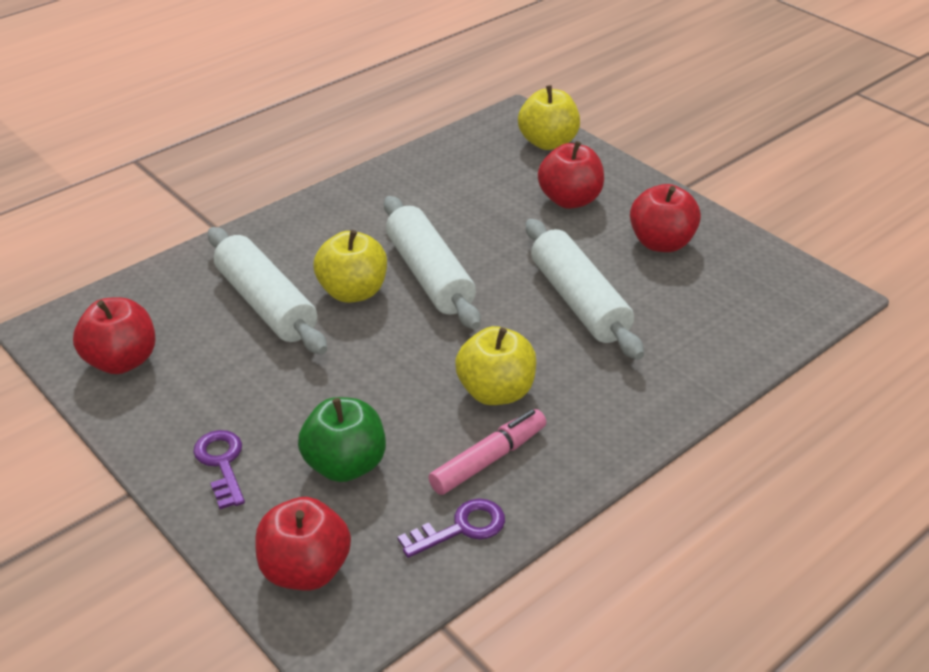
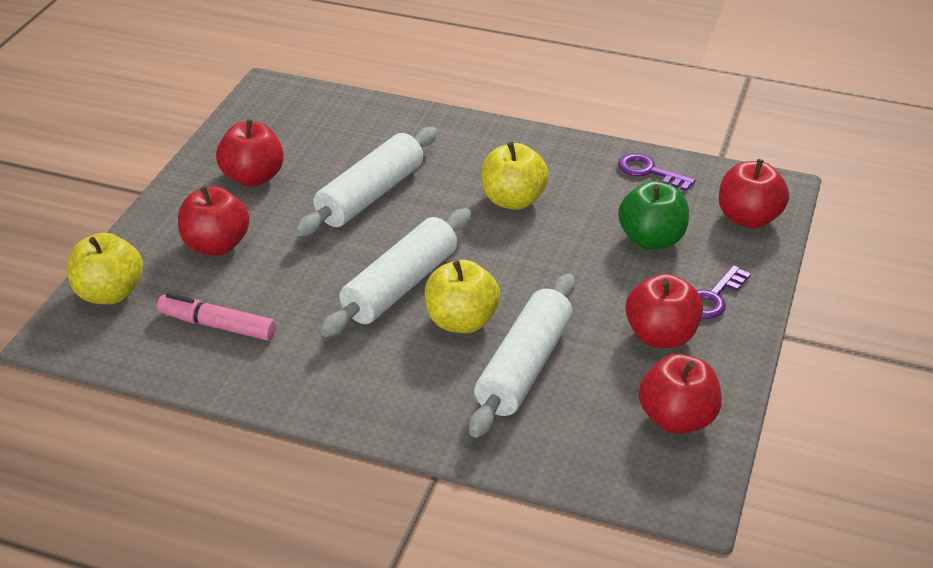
camera: 120 degrees left, 0 degrees up
pink marker [428,409,546,495] -> pink marker moved to [157,293,276,341]
none -> red apple [625,274,703,348]

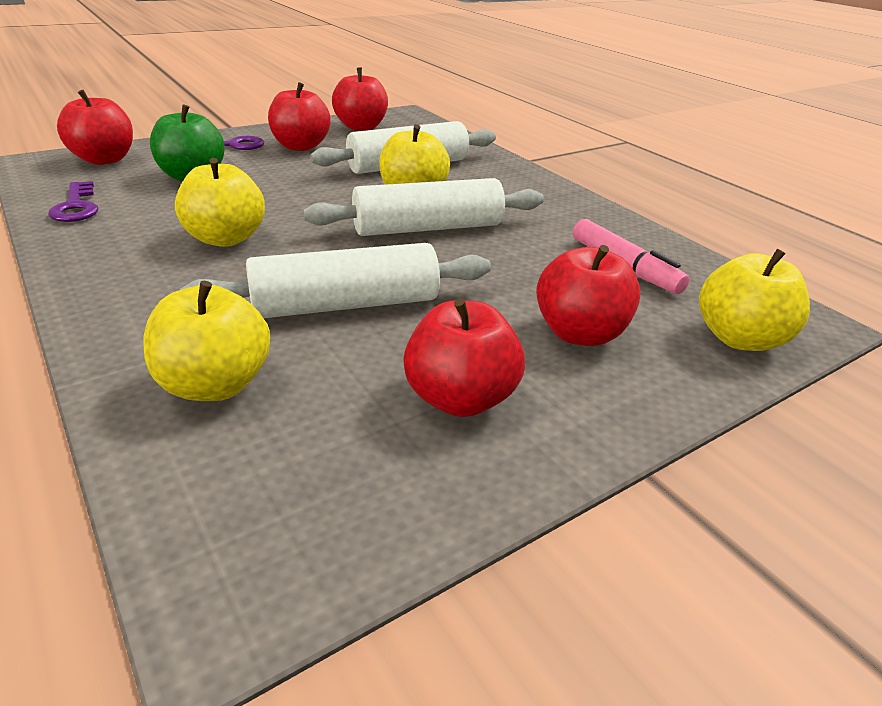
camera: 145 degrees left, 5 degrees down
none -> yellow apple [143,281,270,401]

